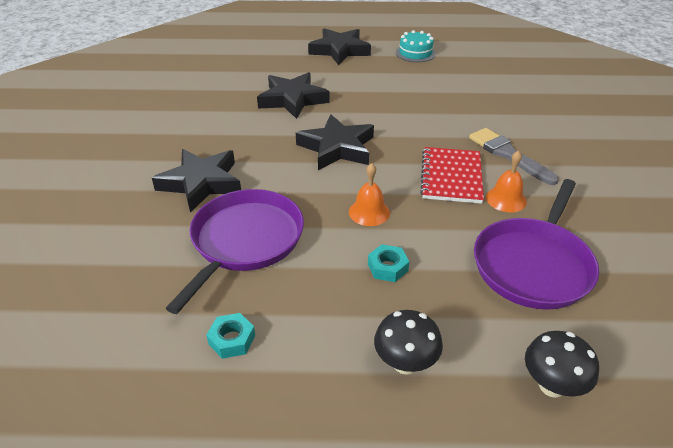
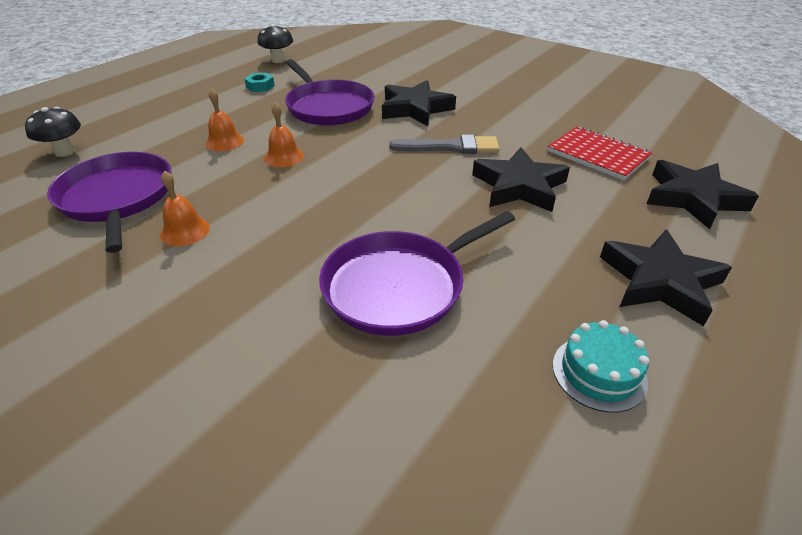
camera: 125 degrees right, 0 degrees up
black star [296,114,374,170] -> black star moved to [647,160,759,229]
turquoise nut [368,244,409,282] -> orange bell [205,89,244,151]
black mushroom [374,310,443,375] -> black mushroom moved to [258,24,293,63]
red notebook [420,147,484,204] -> red notebook moved to [548,127,652,180]
grey brush [469,128,559,185] -> grey brush moved to [389,135,500,154]
none -> purple pan [319,211,515,336]

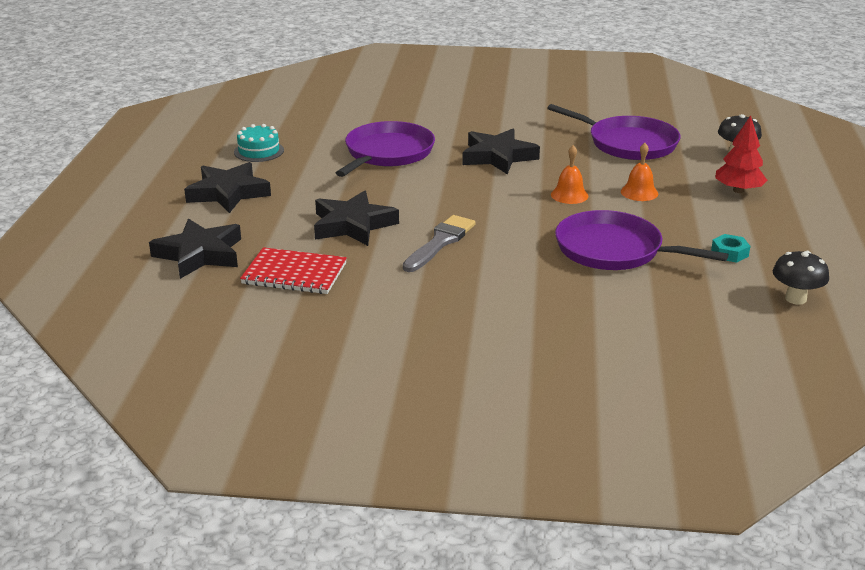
camera: 150 degrees right, 10 degrees down
orange bell [160,170,210,246] -> none
black star [382,80,456,126] -> black star moved to [462,129,540,174]
grey brush [389,135,500,154] -> grey brush turned 150 degrees clockwise [403,215,476,272]
none -> red tree [715,115,767,193]

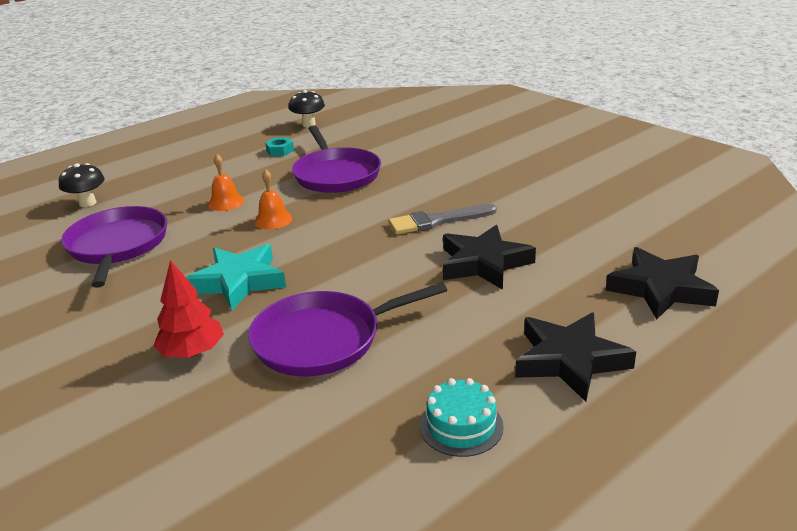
camera: 135 degrees left, 0 degrees up
red notebook [240,247,347,294] -> none
black star [462,129,540,174] -> turquoise star [186,244,286,310]
red tree [715,115,767,193] -> red tree moved to [153,260,224,358]

